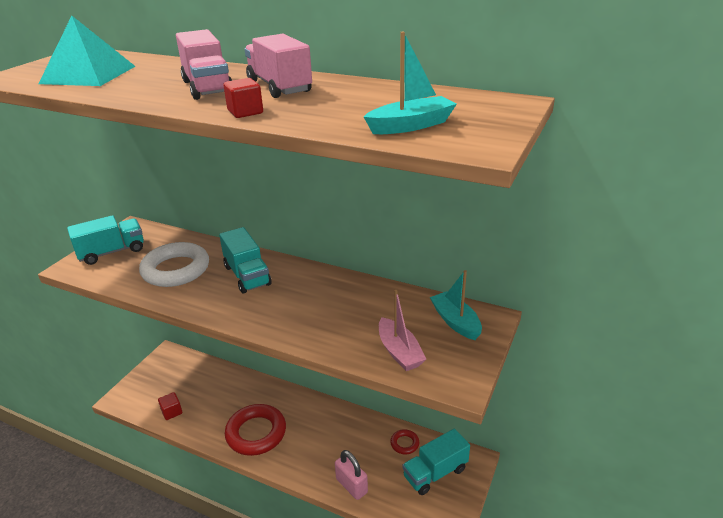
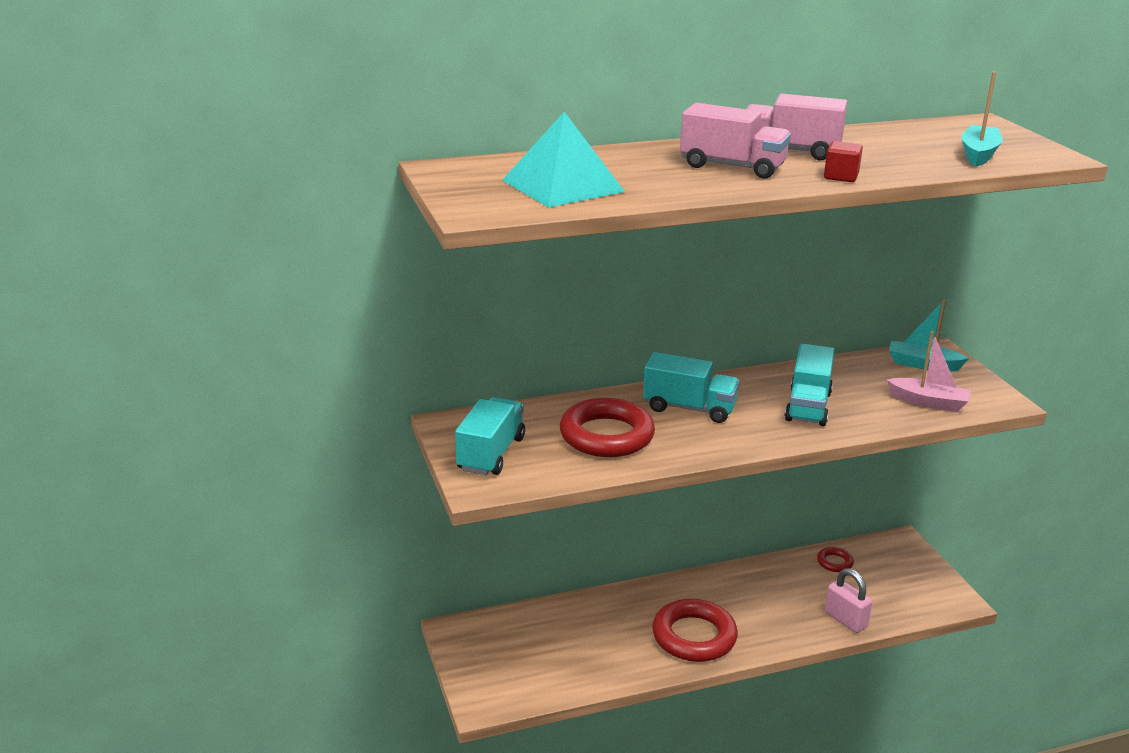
camera: 45 degrees left, 5 degrees down
white ring [139,242,209,287] -> red ring [560,398,655,457]
red cube [158,392,182,420] -> none
pink padlock [335,450,368,500] -> pink padlock turned 45 degrees clockwise [825,568,872,633]
turquoise truck [402,429,470,495] -> turquoise truck moved to [785,344,835,426]

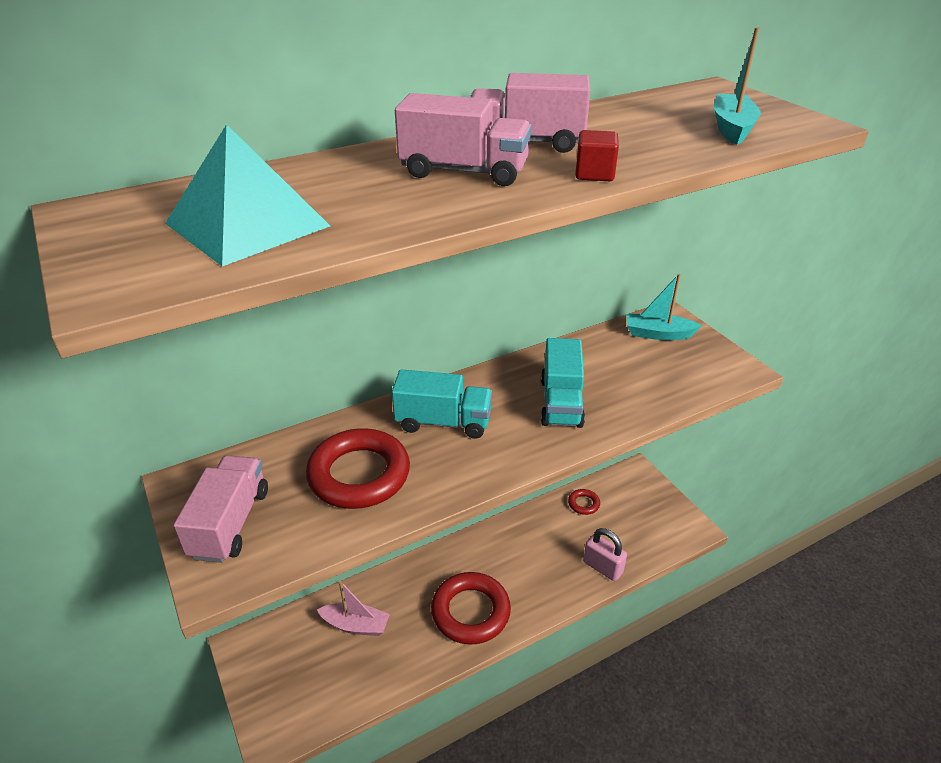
camera: 10 degrees left, 10 degrees up
turquoise truck [455,397,525,475] -> pink truck [173,455,268,563]
pink boat [887,331,971,412] -> pink boat moved to [317,581,390,636]

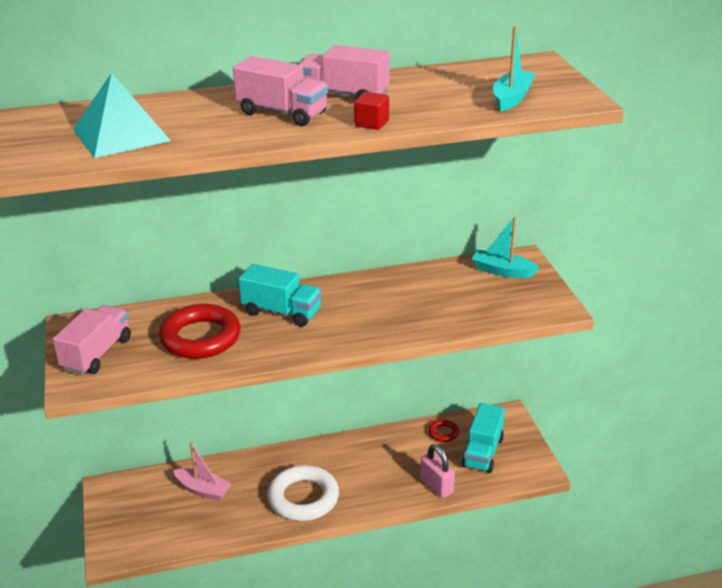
camera: 15 degrees right, 5 degrees down
red ring [431,572,511,645] -> white ring [267,465,339,521]
turquoise truck [541,338,585,428] -> turquoise truck moved to [461,403,505,473]

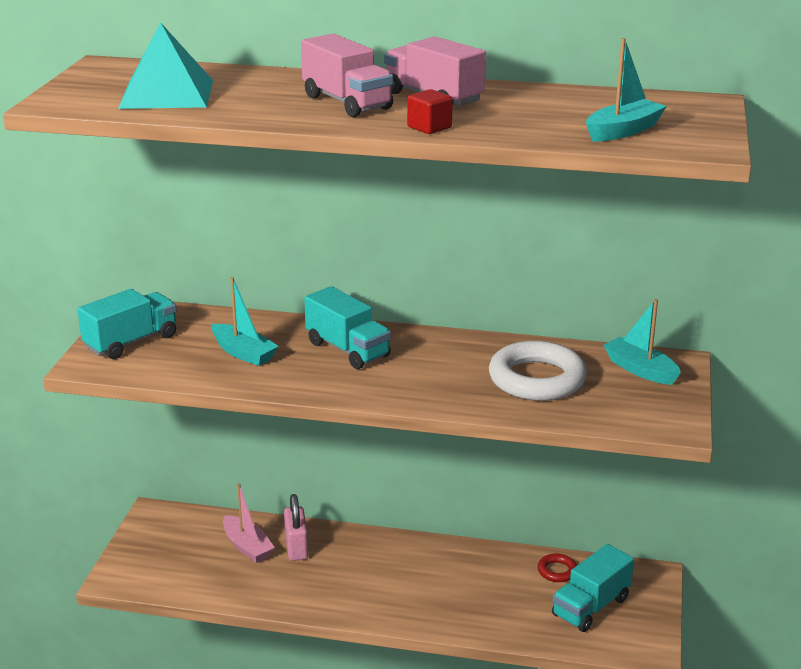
camera: 25 degrees right, 5 degrees down
pink truck [53,305,131,375] -> turquoise truck [77,289,177,359]
red ring [159,304,241,359] -> turquoise boat [211,277,279,366]
white ring [267,465,339,521] -> white ring moved to [489,340,587,401]
pink padlock [420,444,455,498] -> pink padlock moved to [284,494,308,561]

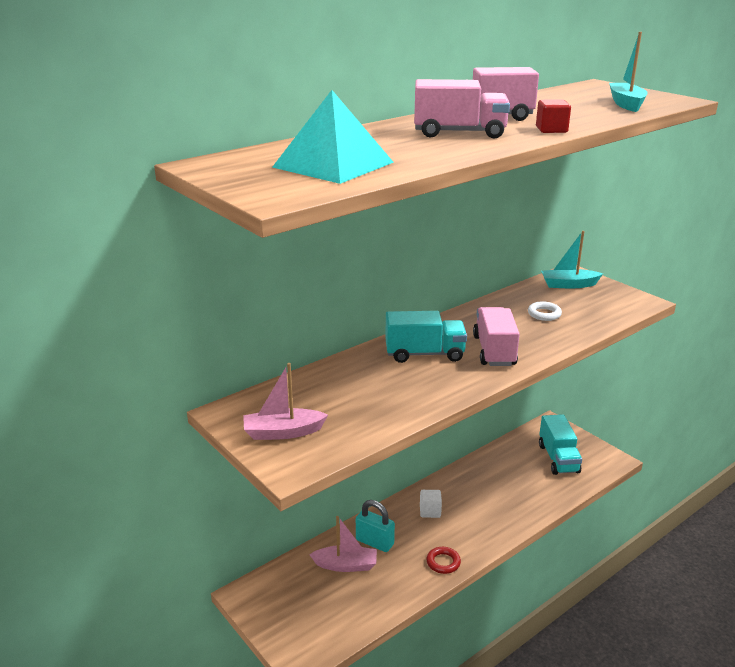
camera: 50 degrees left, 0 degrees up
turquoise truck [77,289,177,359] -> pink boat [243,363,328,440]
turquoise boat [211,277,279,366] -> none
pink padlock [284,494,308,561] -> turquoise padlock [356,500,395,552]
white ring [489,340,587,401] -> white ring [528,301,562,321], size x0.46
red ring [538,554,577,582] -> red ring moved to [427,547,461,574]
none -> white cube [420,490,442,518]
none -> pink truck [473,307,520,366]

